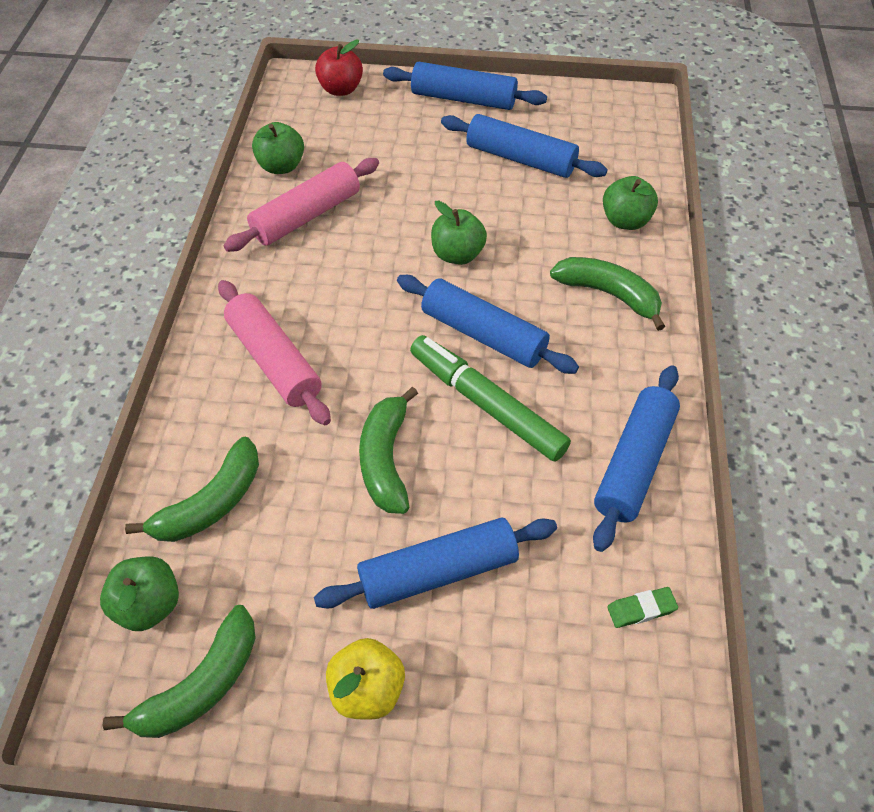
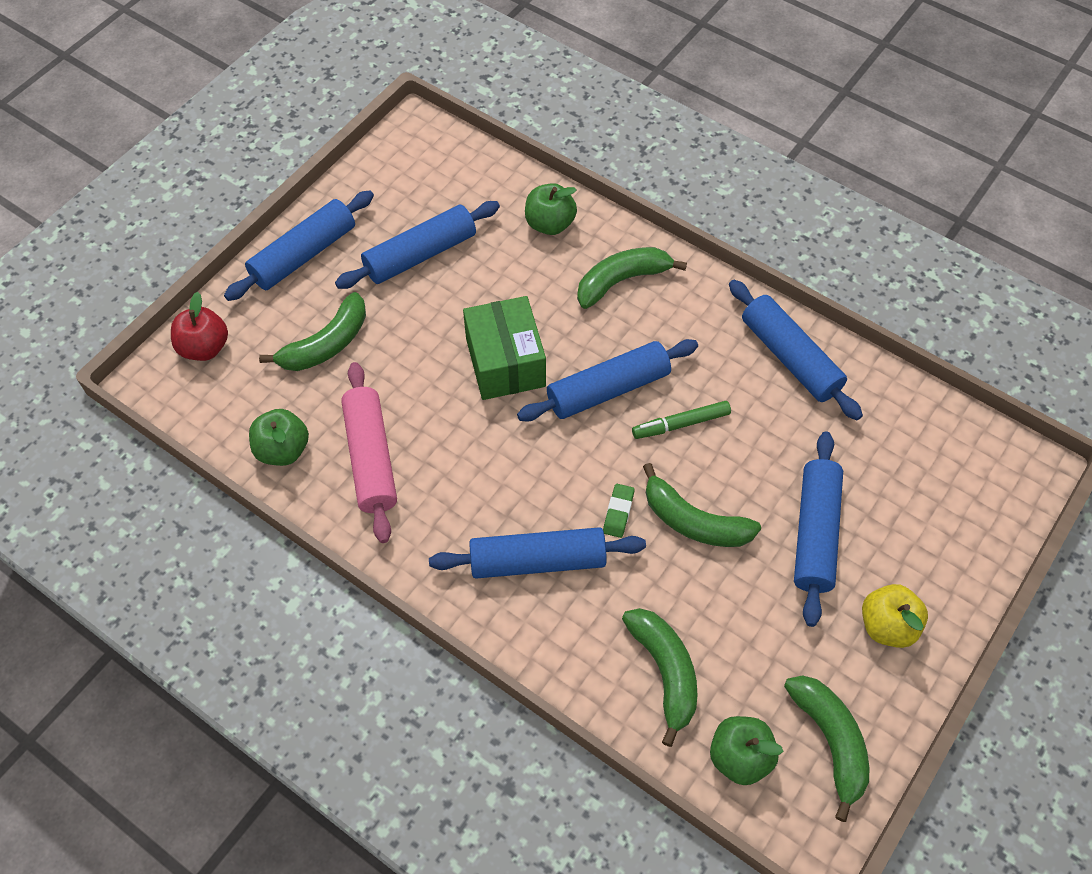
camera: 60 degrees left, 5 degrees up
pink rolling pin [218,280,331,425] -> blue rolling pin [429,527,646,579]
green marker [410,335,571,462] -> green marker [632,401,731,439], size x0.58
green apple [431,201,487,265] -> green box [463,296,546,400]
green eraser [607,587,678,628] -> green eraser moved to [603,484,634,538]
none -> green banana [259,292,366,371]

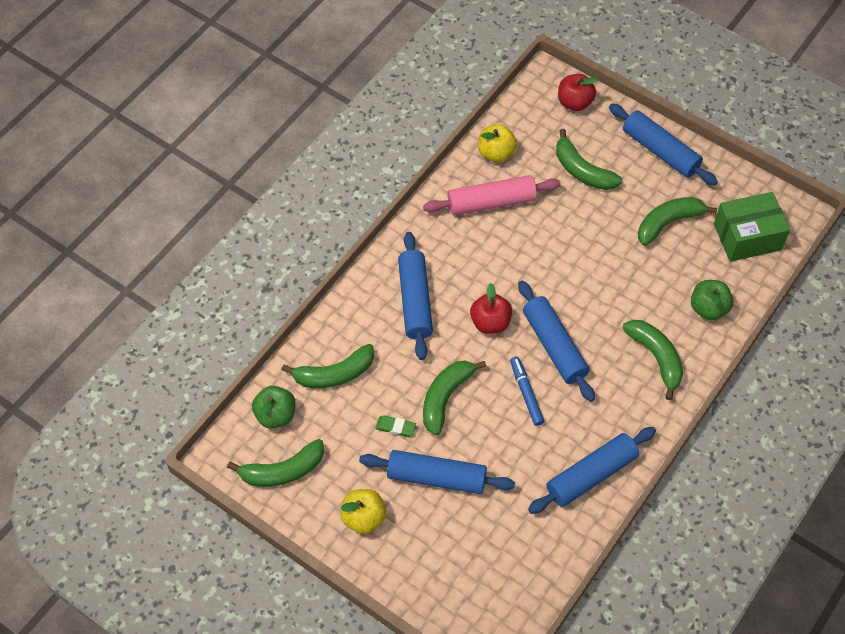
camera: 90 degrees right, 0 degrees up
green apple [249,409,309,466] -> yellow apple [478,124,517,163]
blue rolling pin [335,201,500,289] -> green banana [638,197,717,246]
green box [463,296,546,400] -> green box moved to [714,192,790,262]
green eraser [603,484,634,538] -> green eraser moved to [376,415,416,437]
green marker [632,401,731,439] -> blue marker [510,356,544,426]
none -> red apple [470,283,512,334]

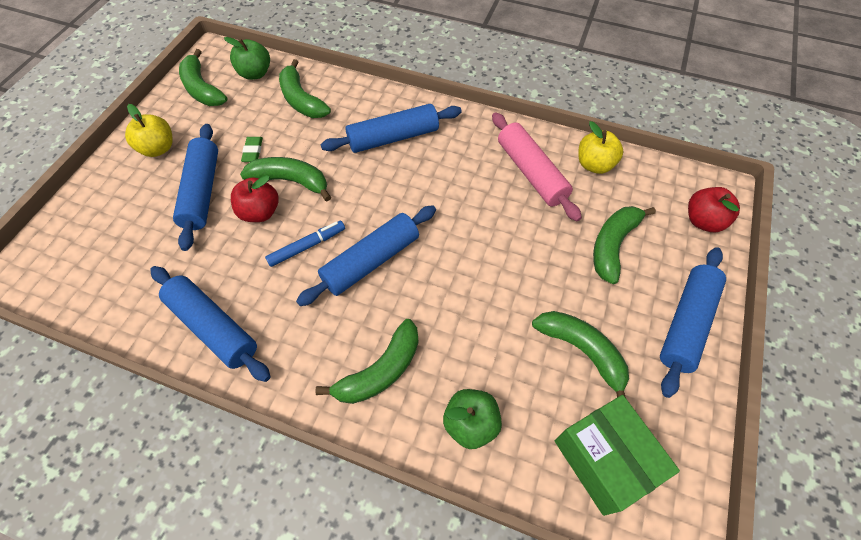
camera: 75 degrees right, 0 degrees up
red apple [470,283,512,334] -> red apple moved to [231,175,279,222]

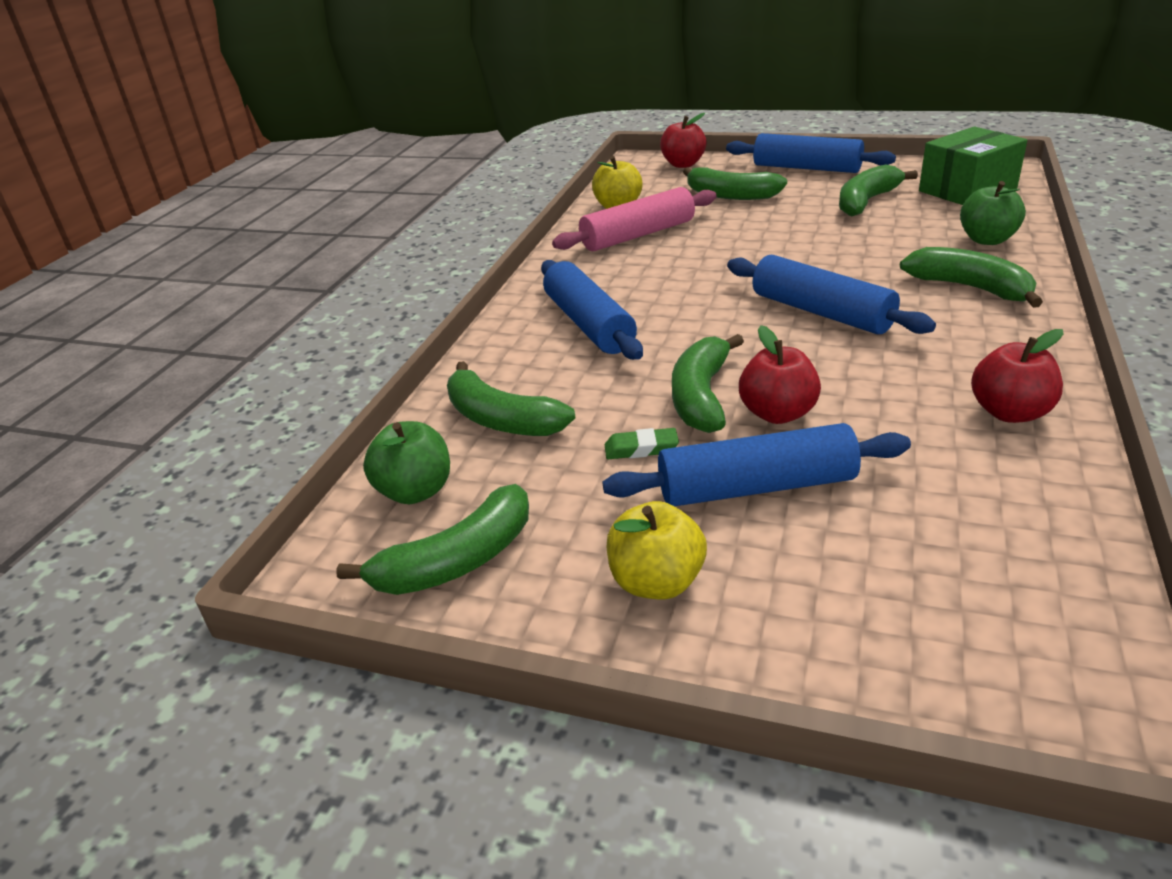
camera: 90 degrees left, 25 degrees down
blue rolling pin [150,266,271,382] -> red apple [971,329,1064,423]
blue marker [265,221,345,267] -> none
green banana [279,59,331,118] -> green banana turned 75 degrees clockwise [447,361,575,436]

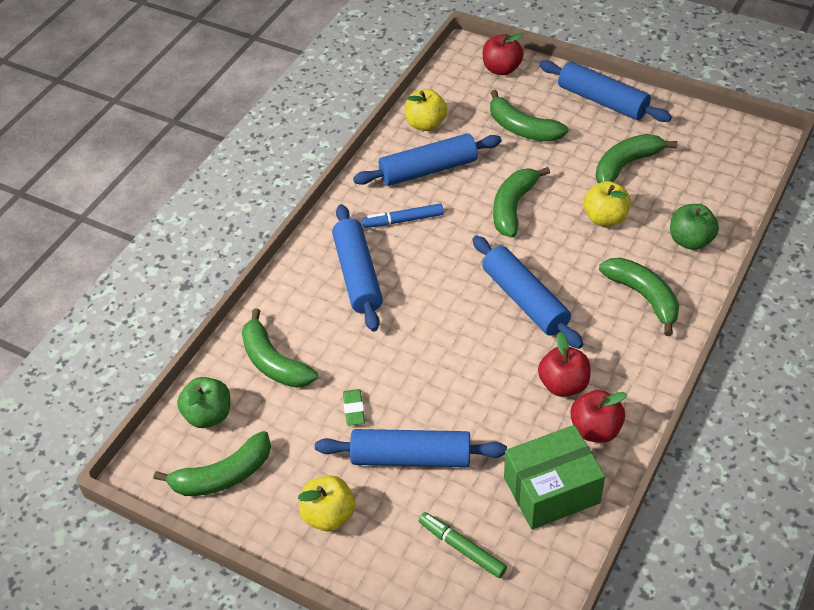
camera: 10 degrees right, 15 degrees up
pink rolling pin [552,187,717,251] -> blue rolling pin [353,133,502,186]
green eraser [605,428,679,459] -> green eraser turned 75 degrees clockwise [343,389,365,426]
green banana [672,334,744,433] -> green banana moved to [493,167,550,237]
red apple [739,325,821,424] -> red apple moved to [538,332,591,397]
green box [919,127,1027,205] -> green box moved to [504,425,605,529]
none -> blue marker [362,203,444,228]
none -> green marker [419,512,507,578]
none -> yellow apple [583,181,631,226]

